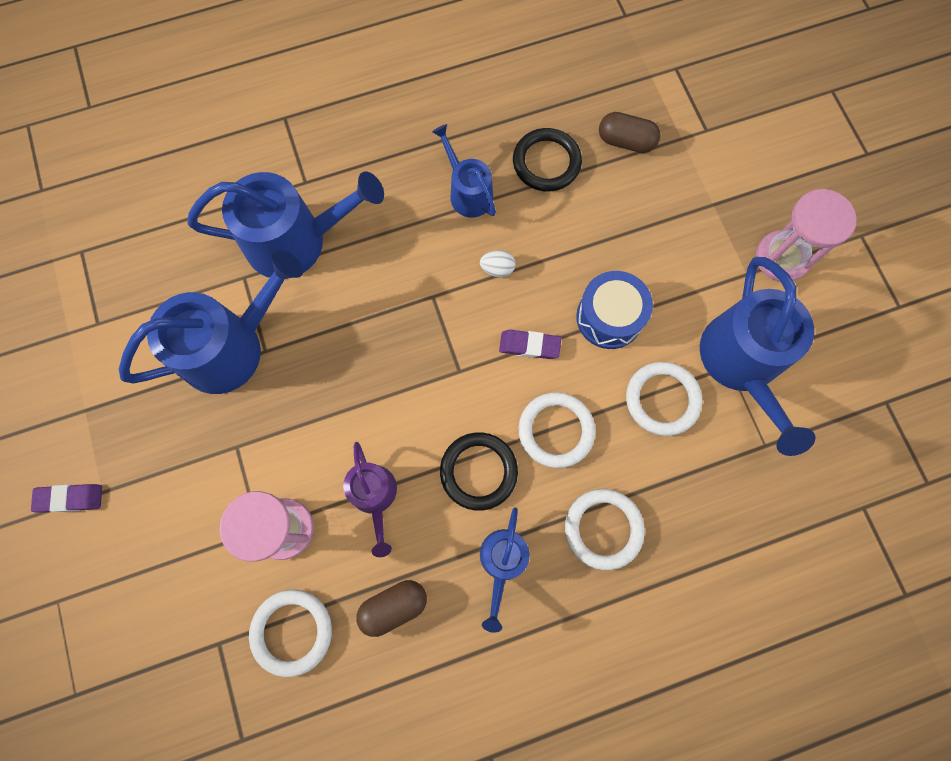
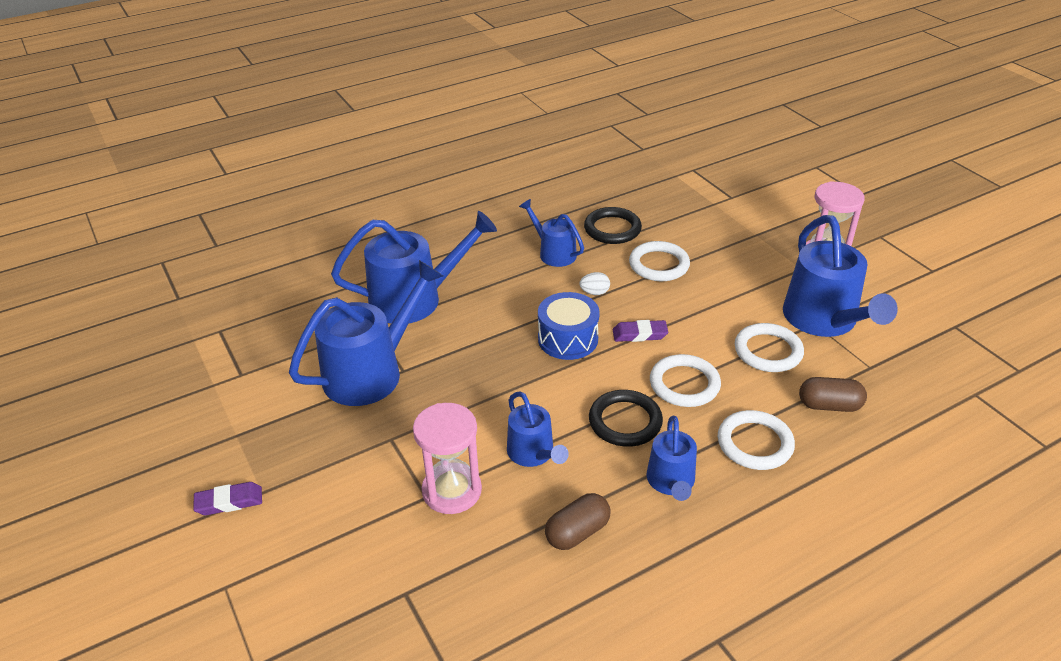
camera: 10 degrees left, 35 degrees down
white ring [249,590,332,677] -> white ring moved to [629,241,690,281]
purple watering can [343,442,397,557] -> blue watering can [507,391,569,467]
blue drum [576,271,653,349] -> blue drum moved to [538,292,600,360]
brown capsule [599,112,661,153] -> brown capsule moved to [799,377,867,412]

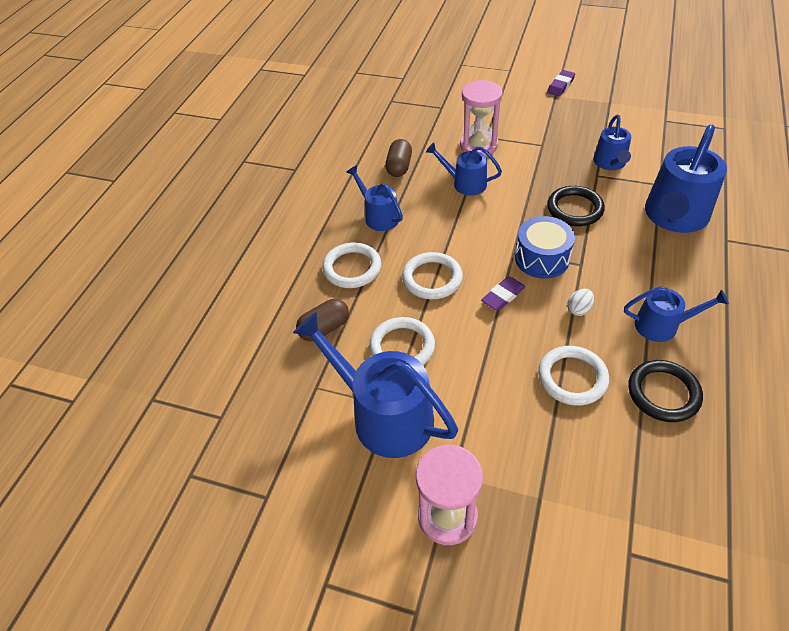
camera: 140 degrees right, 10 degrees up
blue watering can [289,260,443,406] -> blue watering can [593,115,631,170], size x0.56
black ring [589,390,663,447] -> black ring moved to [547,186,605,226]

